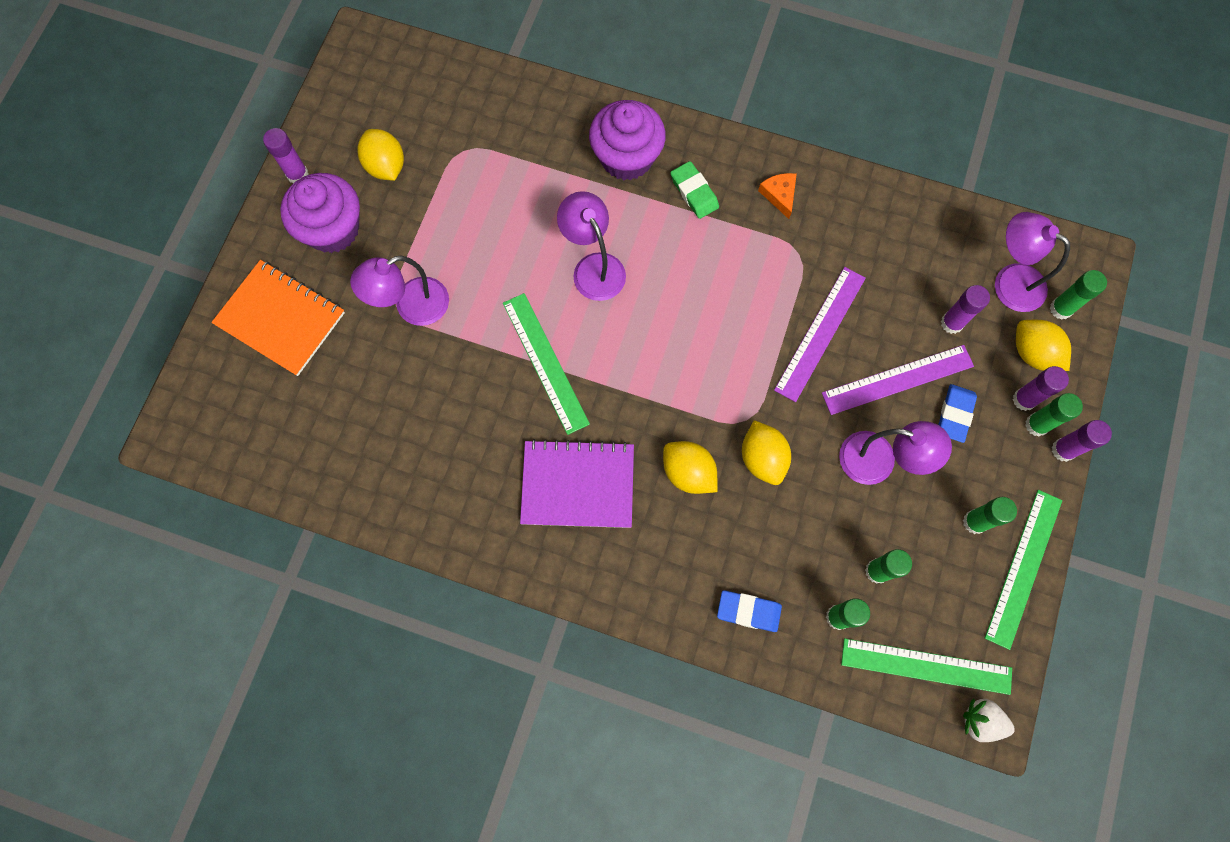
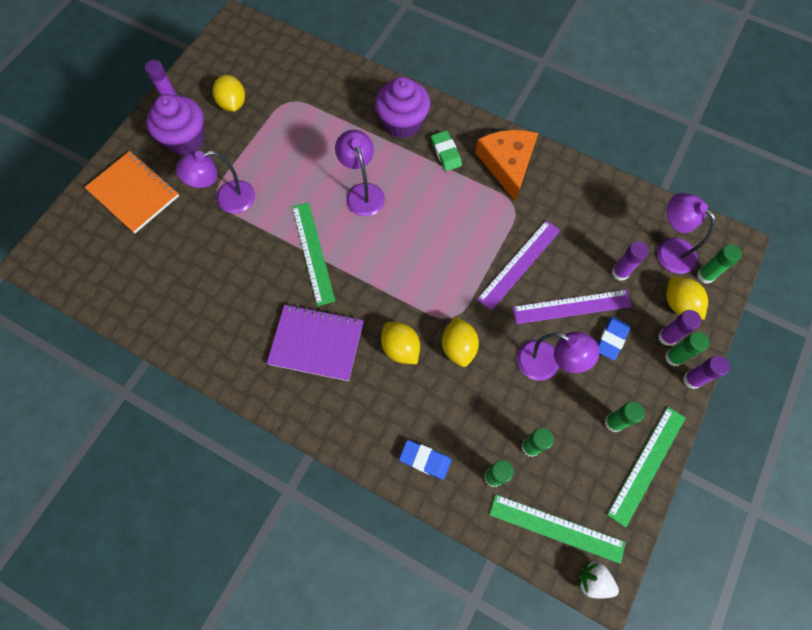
camera: 10 degrees right, 5 degrees down
orange cheese [758,173,797,219] -> orange cheese [475,130,538,202], size x2.13

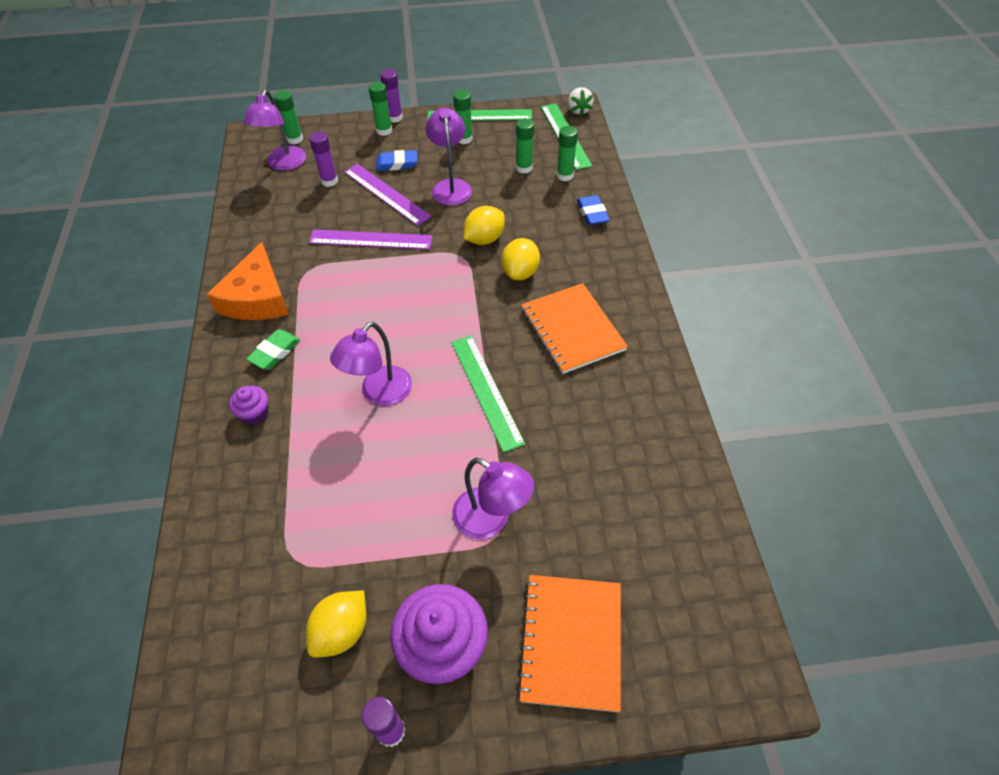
camera: 125 degrees left, 15 degrees down
purple notebook [267,304,364,381] -> orange notebook [521,283,628,374]
green ruler [292,202,335,306] -> green ruler turned 60 degrees counterclockwise [451,336,525,453]
purple cupcake [375,77,430,138] -> purple cupcake [229,386,268,425], size x0.50
orange cheese [475,130,538,202] -> orange cheese turned 45 degrees counterclockwise [207,242,289,320]
purple glue stick [658,310,701,346] -> none
yellow lemon [666,277,708,320] -> none

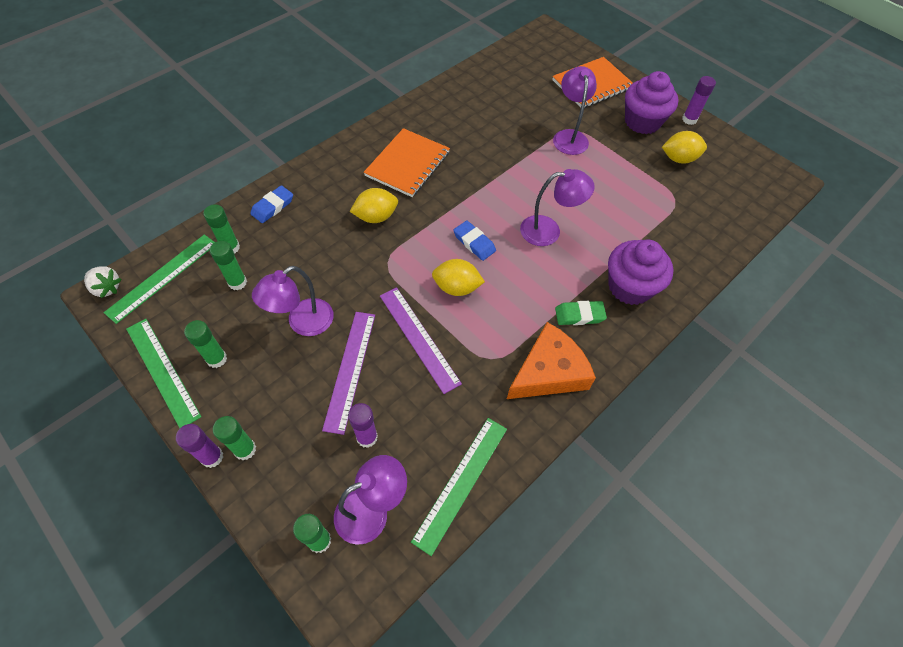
camera: 130 degrees left, 5 degrees up
purple cupcake [229,386,268,425] -> purple cupcake [608,239,674,305], size x1.98
blue eraser [376,150,418,171] -> blue eraser moved to [453,221,496,261]
green ruler [451,336,525,453] -> green ruler moved to [411,418,507,556]
yellow lemon [464,206,505,245] -> yellow lemon moved to [432,259,485,296]
white strawberry [568,87,594,116] -> white strawberry turned 75 degrees clockwise [84,266,122,298]

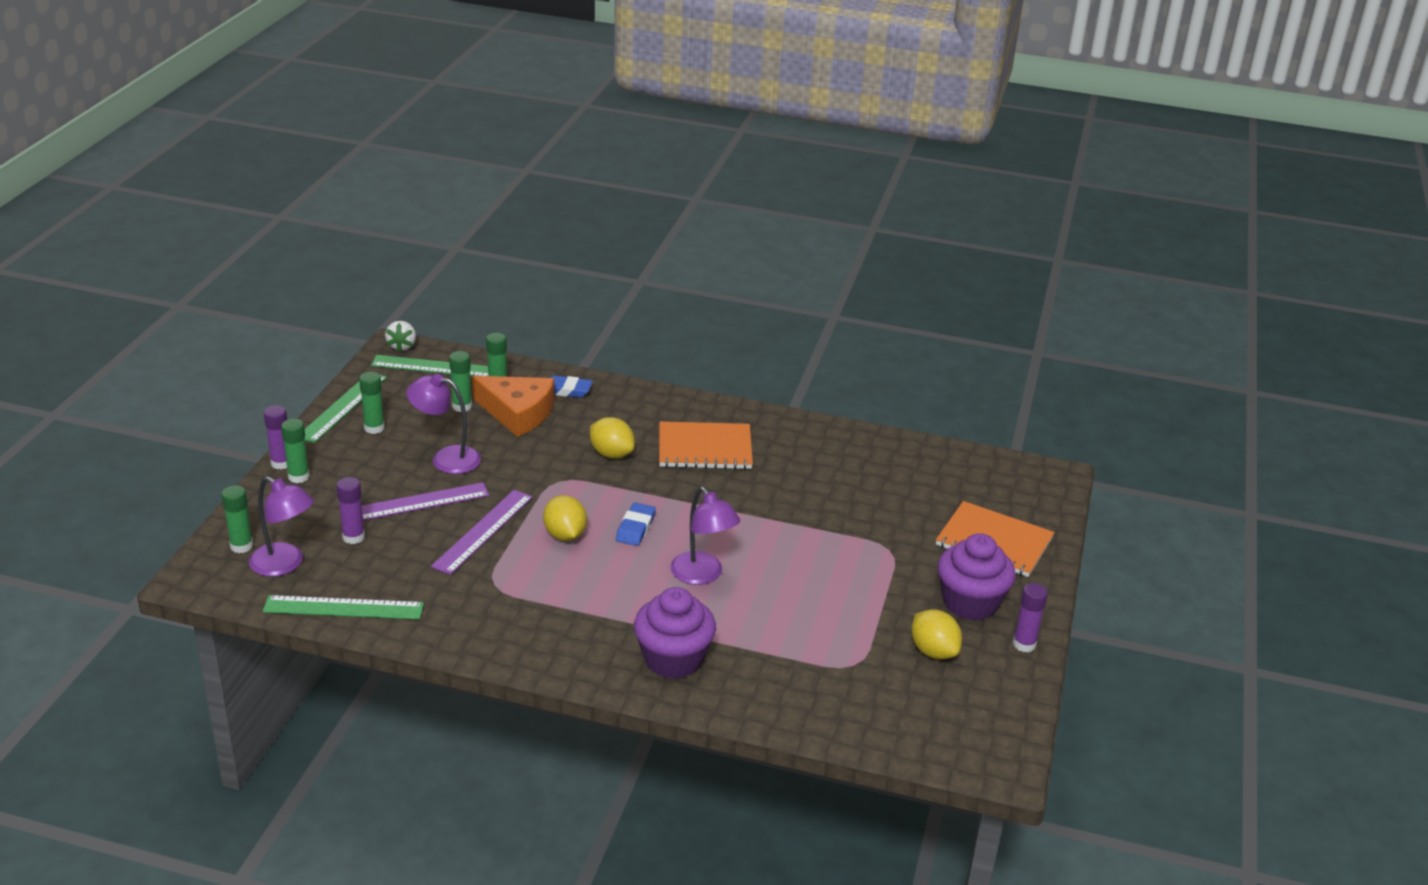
camera: 60 degrees right, 25 degrees down
orange cheese [507,322,596,399] -> orange cheese moved to [472,376,555,437]
purple lamp [553,66,597,155] -> none
green eraser [555,301,607,325] -> none

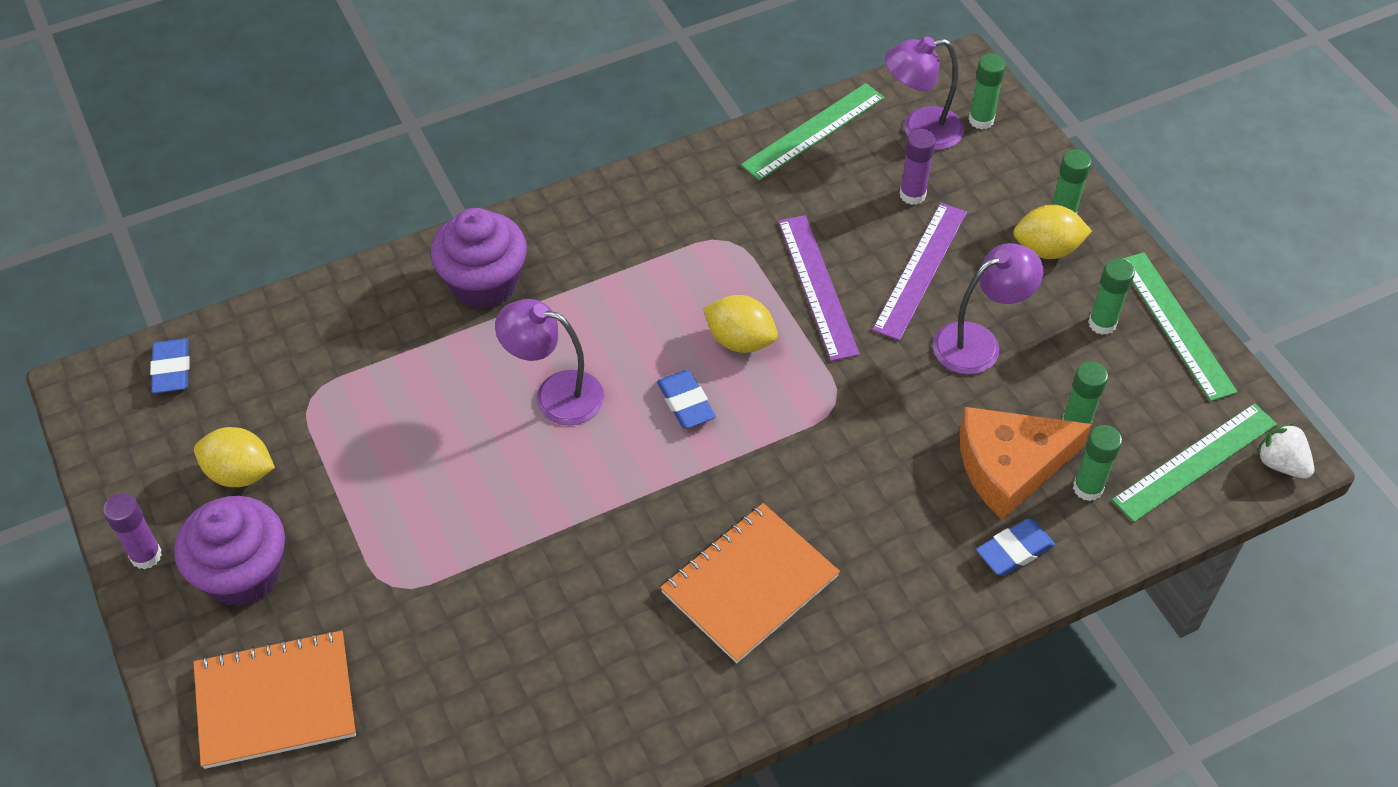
camera: 140 degrees right, 20 degrees up
purple glue stick [264,405,287,470] -> none
yellow lemon [590,417,635,458] -> yellow lemon moved to [1013,204,1092,259]
none -> blue eraser [150,338,190,393]

